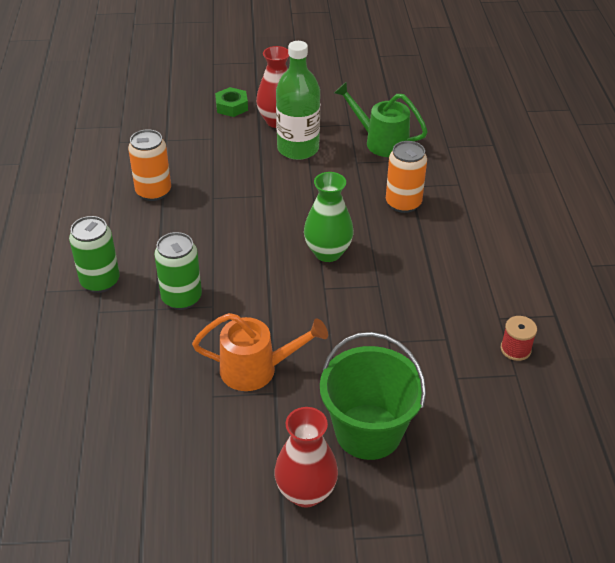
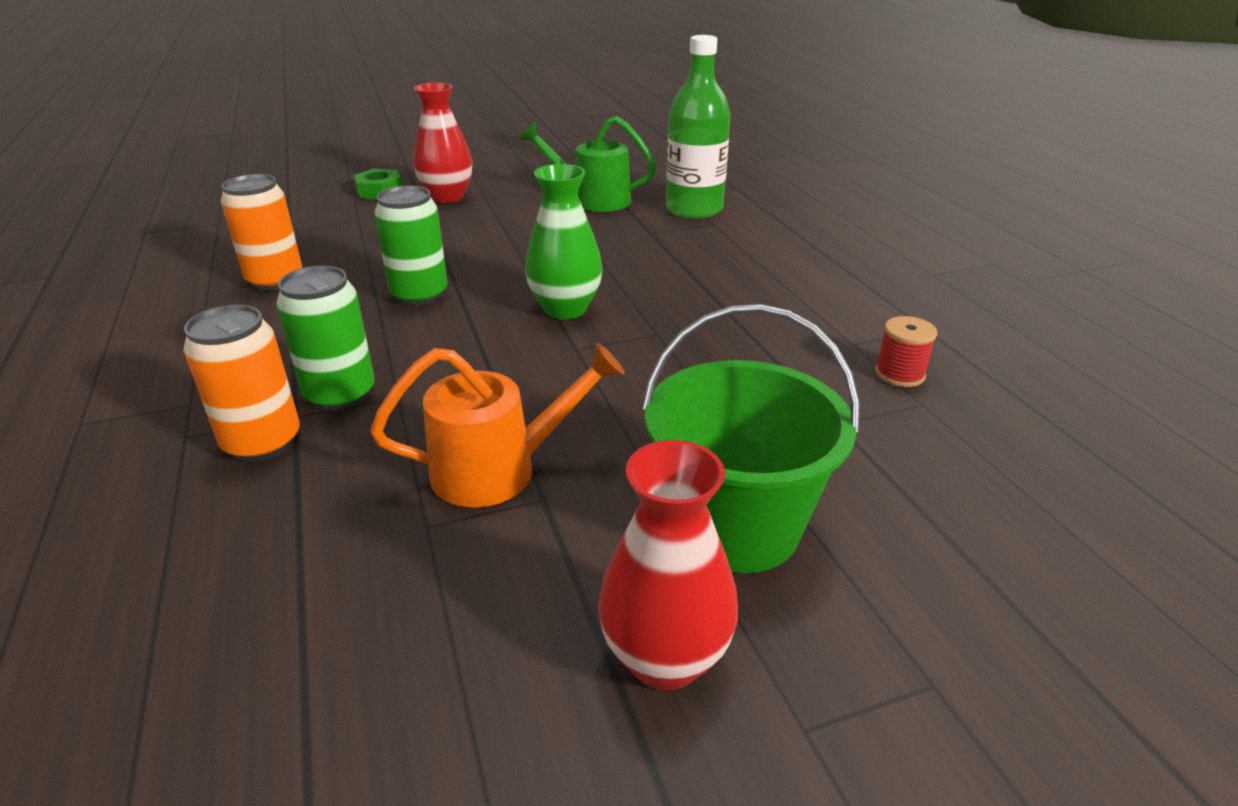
camera: 15 degrees left, 10 degrees down
green can [69,216,120,293] -> green can moved to [374,185,448,306]
green bottle [276,41,320,160] -> green bottle moved to [666,35,731,219]
orange can [386,141,427,213] -> orange can moved to [183,305,300,462]

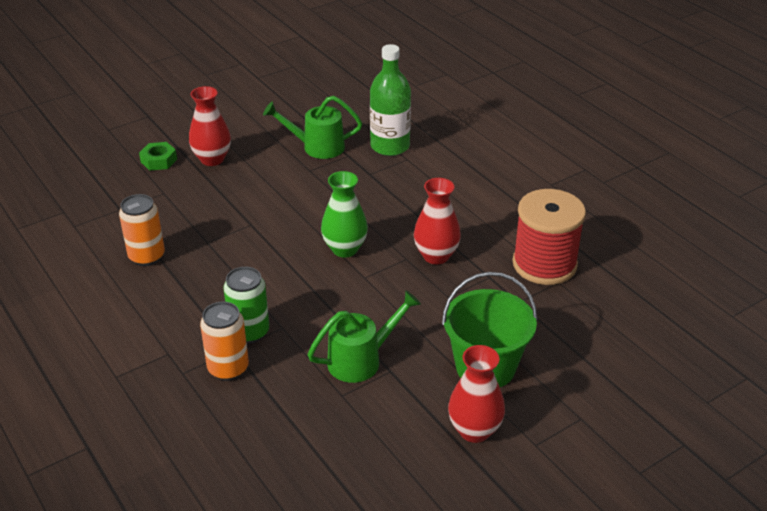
camera: 15 degrees left, 5 degrees up
orange watering can [370,342,625,508] -> green watering can [307,291,421,383]
green can [374,185,448,306] -> none
red spool [875,316,937,387] -> red spool [512,189,586,285], size x2.43
none -> red vase [414,178,461,264]

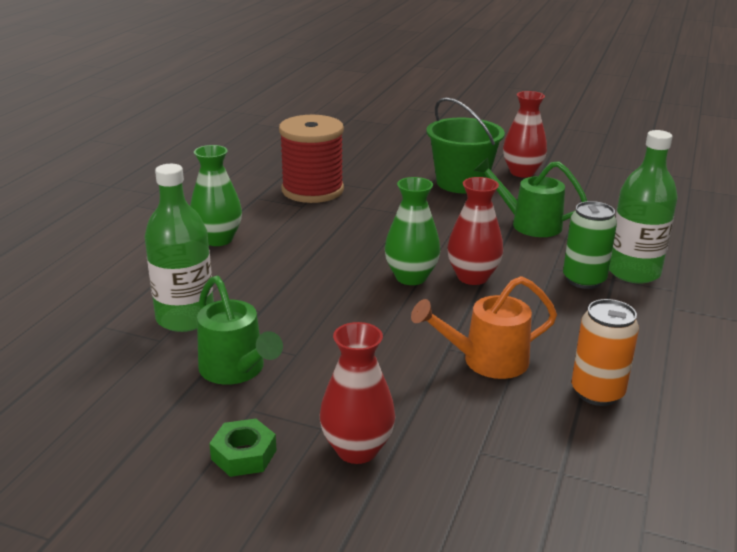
camera: 125 degrees left, 10 degrees down
green nut [139,142,177,171] -> green nut moved to [209,419,276,477]
orange can [200,302,249,381] -> green bottle [609,130,678,283]
red vase [414,178,461,264] -> red vase moved to [447,177,503,285]
none -> green vase [190,145,242,246]
none -> orange watering can [411,276,557,379]

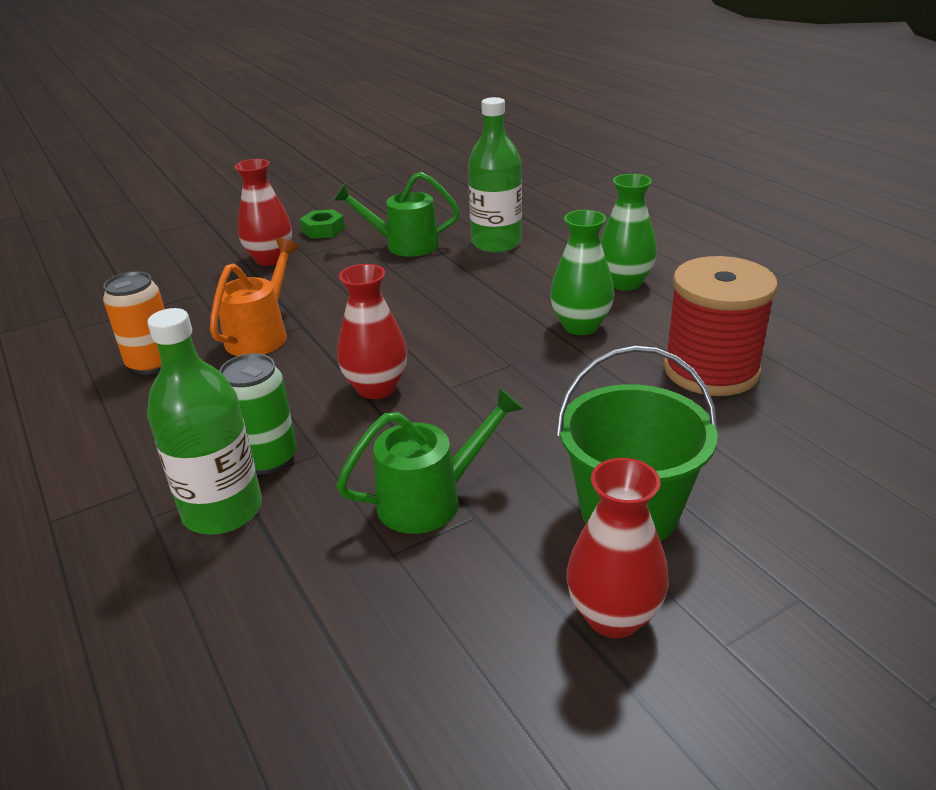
camera: 130 degrees right, 5 degrees up
green vase [385,177,440,285] -> green vase moved to [550,210,614,335]

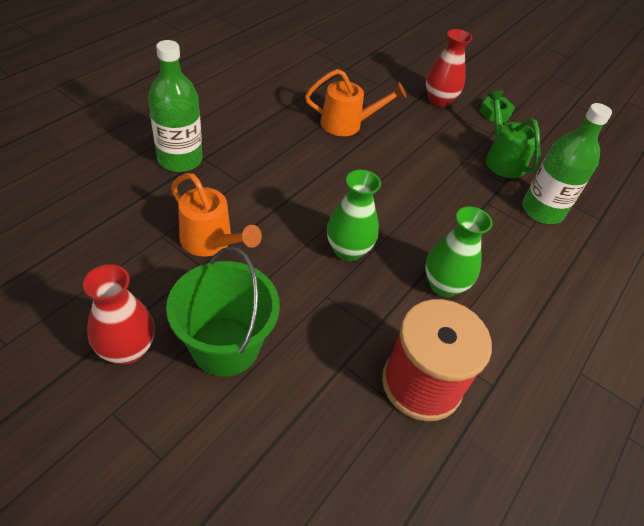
camera: 60 degrees right, 15 degrees up
orange can [103,271,165,375] -> none
green can [219,353,297,474] -> none
green watering can [336,387,524,534] -> orange watering can [171,173,262,256]
red vase [337,264,407,399] -> none
green vase [600,174,657,291] -> green vase moved to [327,170,381,261]

